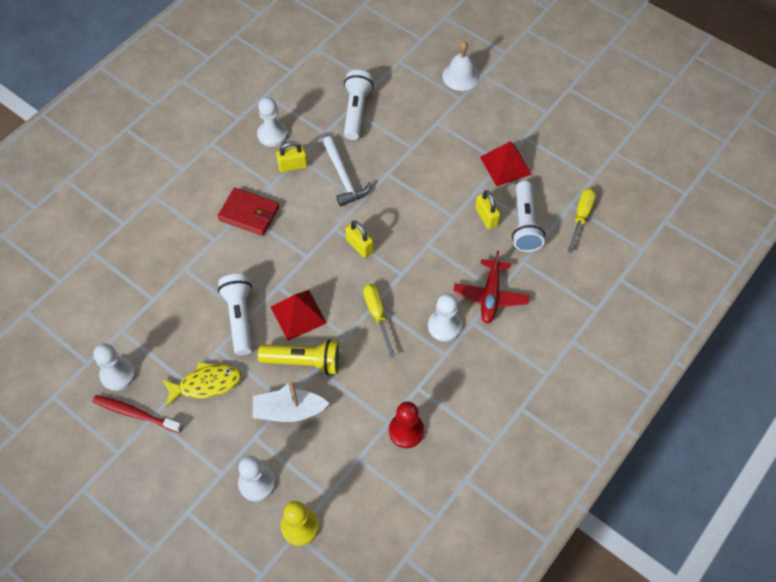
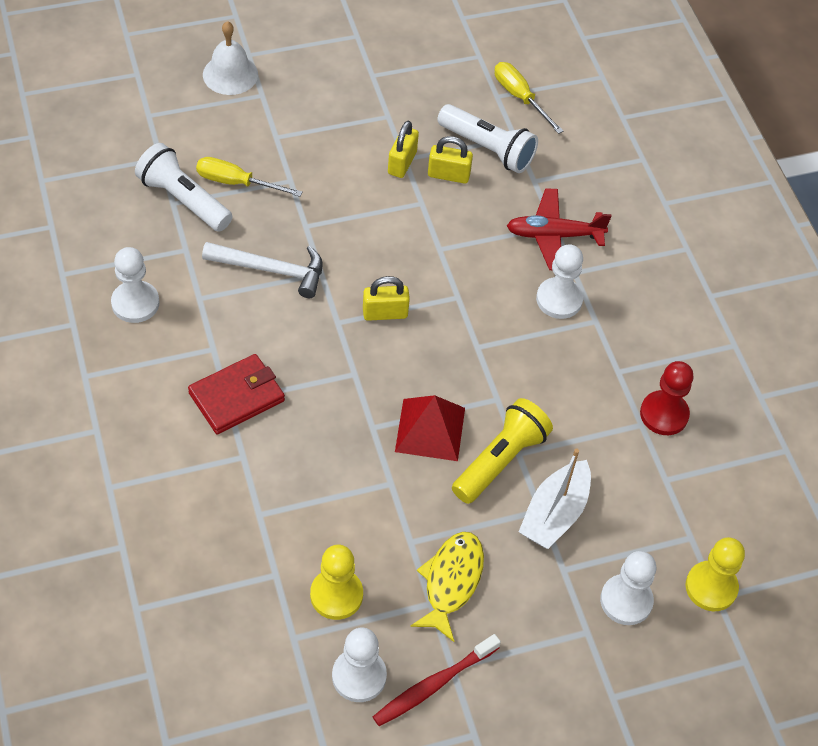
camera: 60 degrees left, 5 degrees down
white flashlight [218,274,253,355] -> none
yellow padlock [276,141,308,172] -> yellow padlock moved to [388,121,419,178]
yellow screwdriver [363,284,395,357] -> yellow screwdriver moved to [196,157,303,197]
red plane [453,251,529,324] -> red plane turned 135 degrees clockwise [507,188,612,270]
red pyramid [480,141,532,187] -> none
none -> yellow pawn [310,545,363,620]

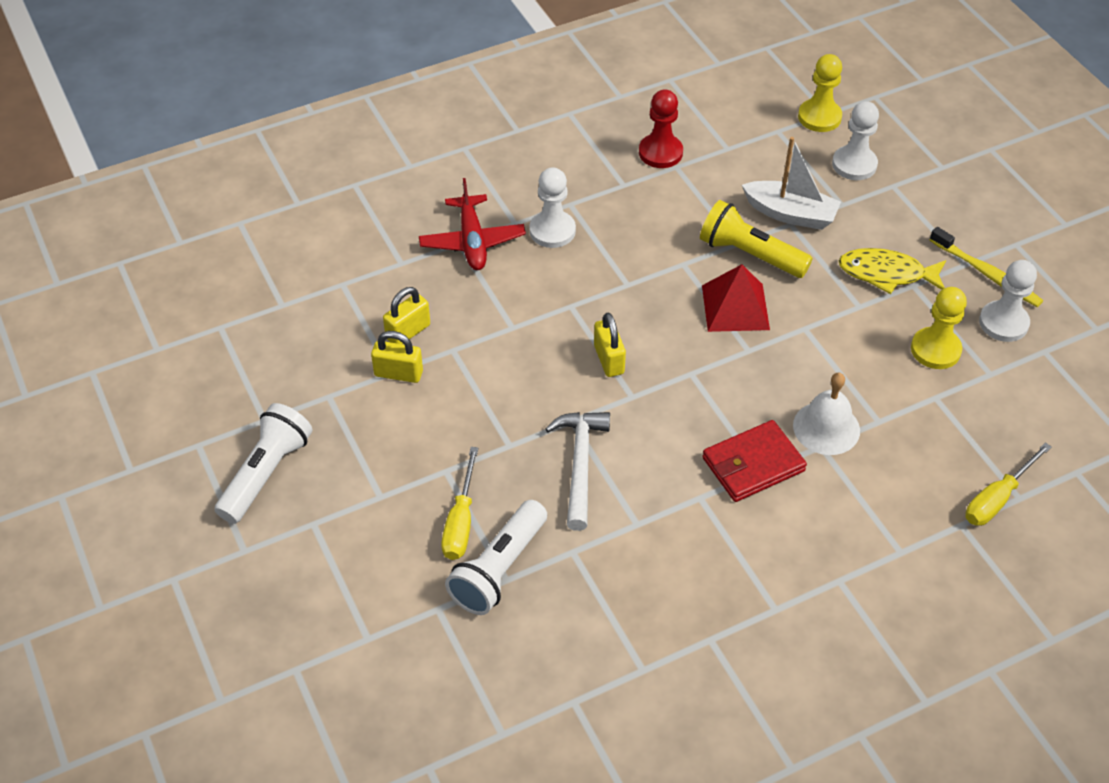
camera: 95 degrees left, 5 degrees down
white pawn [111,247,160,323] -> none
red wallet [188,354,285,435] -> red wallet turned 75 degrees counterclockwise [702,420,807,502]
white bell [203,21,258,95] -> white bell moved to [793,373,860,455]
red toothbrush [373,634,501,726] -> yellow toothbrush [930,227,1043,307]
yellow padlock [428,136,473,184] -> yellow padlock turned 45 degrees clockwise [383,287,430,344]
white flashlight [437,104,538,173] -> white flashlight moved to [214,403,312,524]
yellow screwdriver [495,62,563,134] -> yellow screwdriver moved to [965,442,1051,526]

